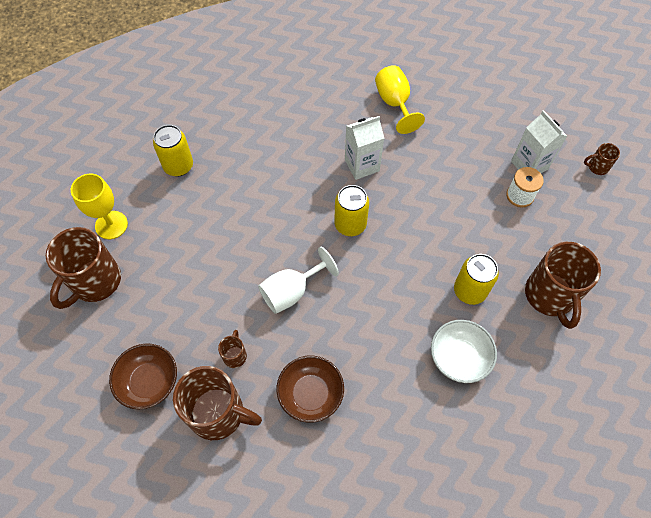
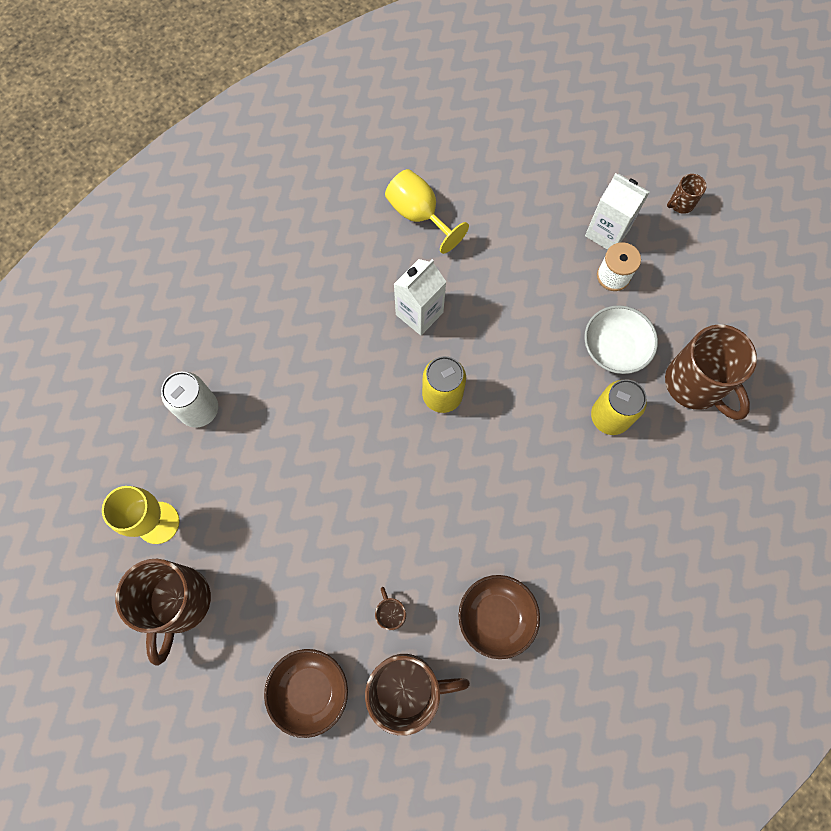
camera: 25 degrees left, 10 degrees up
yellow can [153,125,193,177] -> white can [161,372,218,428]
white goblet [258,247,339,314] -> none
white bowl [431,320,497,383] -> white bowl moved to [584,305,658,374]

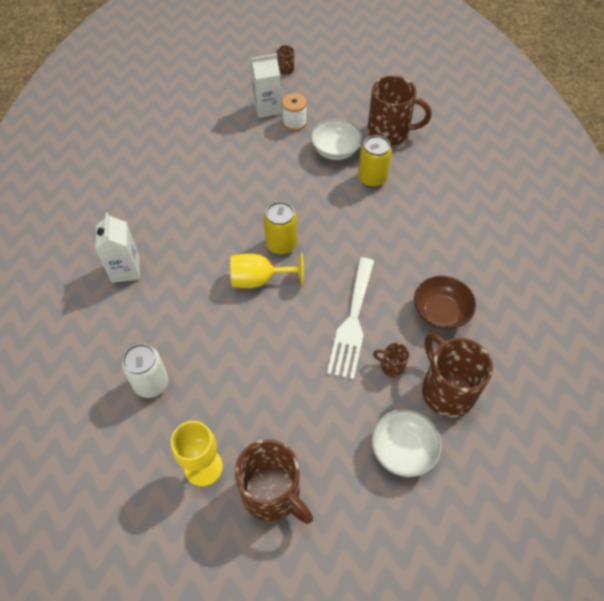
camera: 50 degrees left, 15 degrees down
brown bowl [264,649,348,738] -> white bowl [372,409,442,477]
brown mug [365,654,470,736] -> brown mug turned 60 degrees counterclockwise [422,333,493,417]
yellow goblet [385,169,469,254] -> yellow goblet moved to [230,253,304,288]
white carton [394,259,446,336] -> white carton moved to [95,212,140,283]
none -> white fork [327,257,374,380]

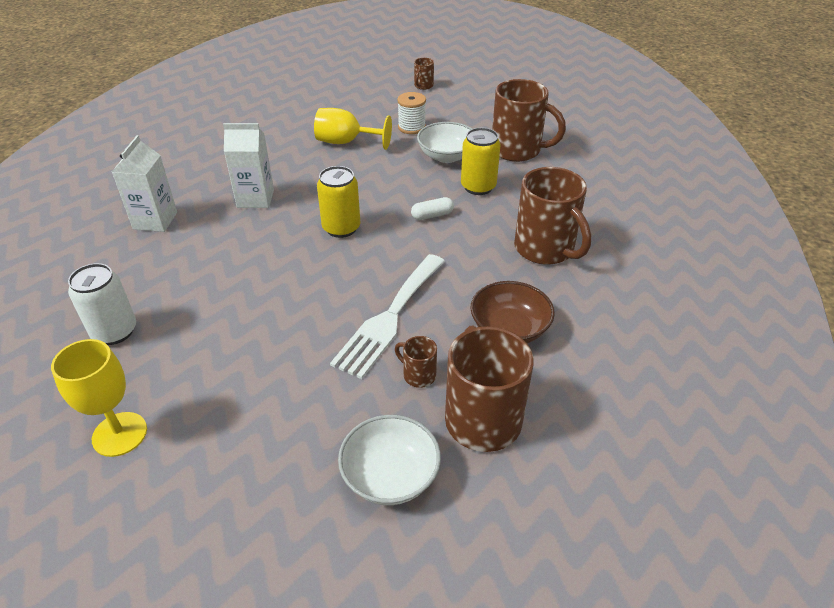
camera: 15 degrees right, 15 degrees down
yellow goblet [230,253,304,288] -> yellow goblet moved to [314,108,392,150]
brown mug [235,439,313,524] -> brown mug moved to [514,167,591,265]
white carton [250,54,282,118] -> white carton moved to [223,123,274,208]
none -> white capsule [411,197,454,220]

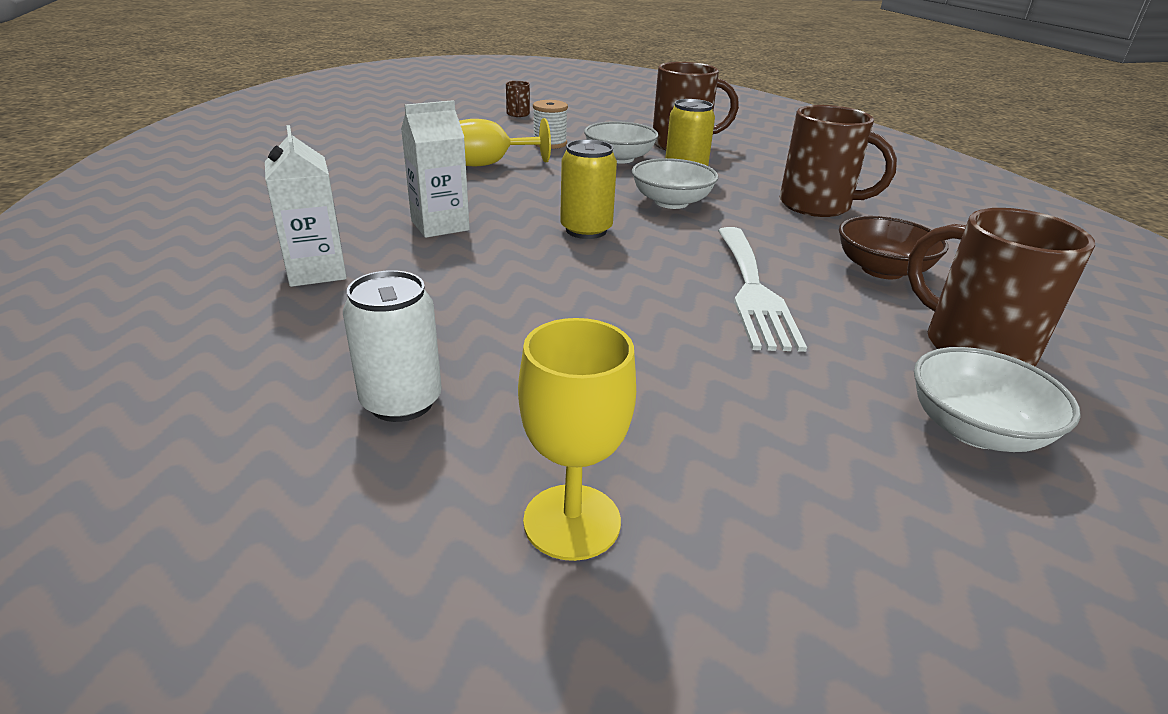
camera: 30 degrees left, 10 degrees down
brown mug [395,336,437,388] -> none
white capsule [411,197,454,220] -> white bowl [632,158,718,209]

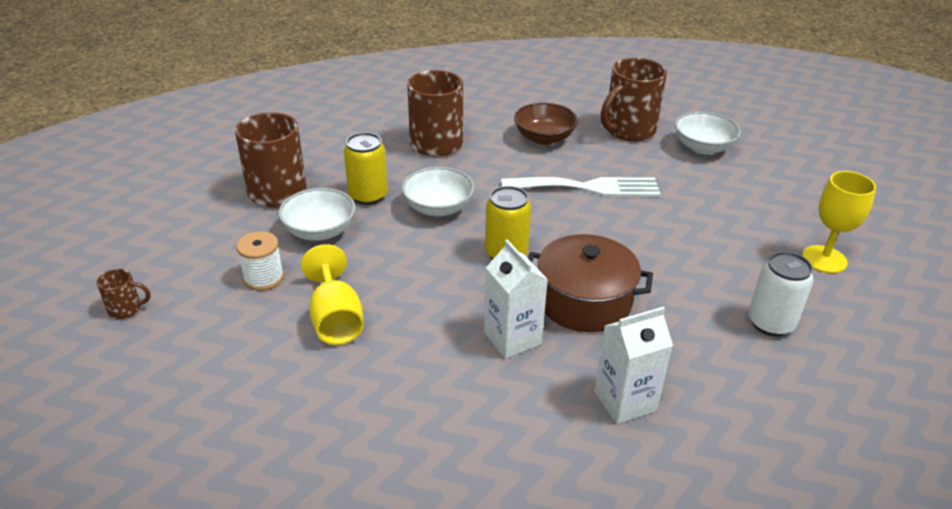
camera: 90 degrees left, 5 degrees up
none -> brown pot [528,234,653,332]

